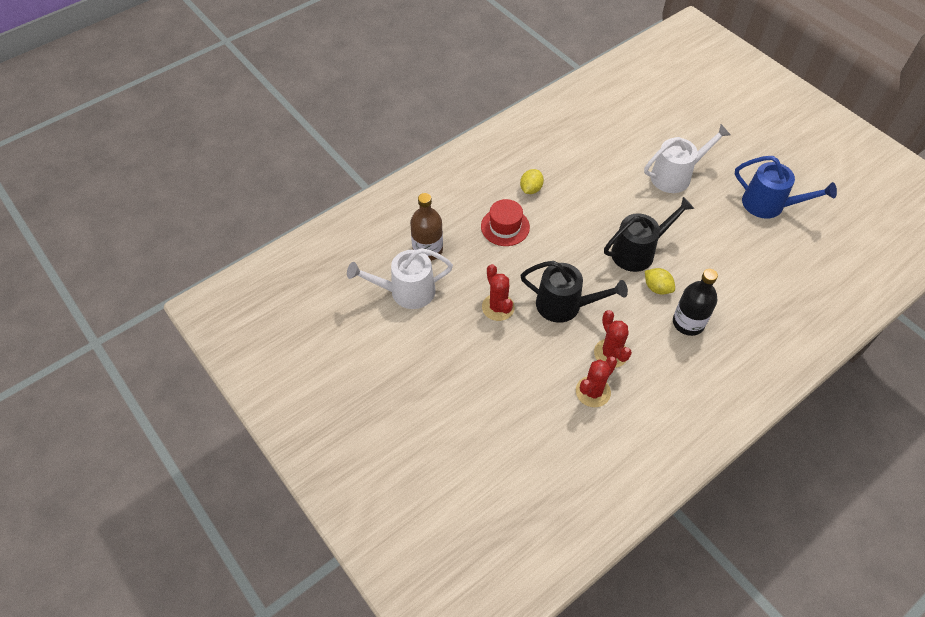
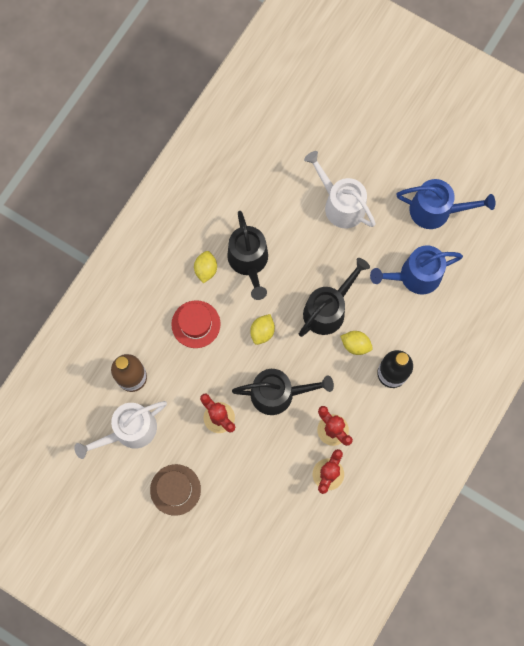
camera: 20 degrees left, 20 degrees up
white watering can [644,124,731,193] -> white watering can turned 90 degrees counterclockwise [304,151,376,228]
none -> brown hat [150,464,201,516]
none -> black watering can [227,211,268,300]
none -> yellow lemon [250,314,275,345]
none -> blue watering can [370,245,463,295]

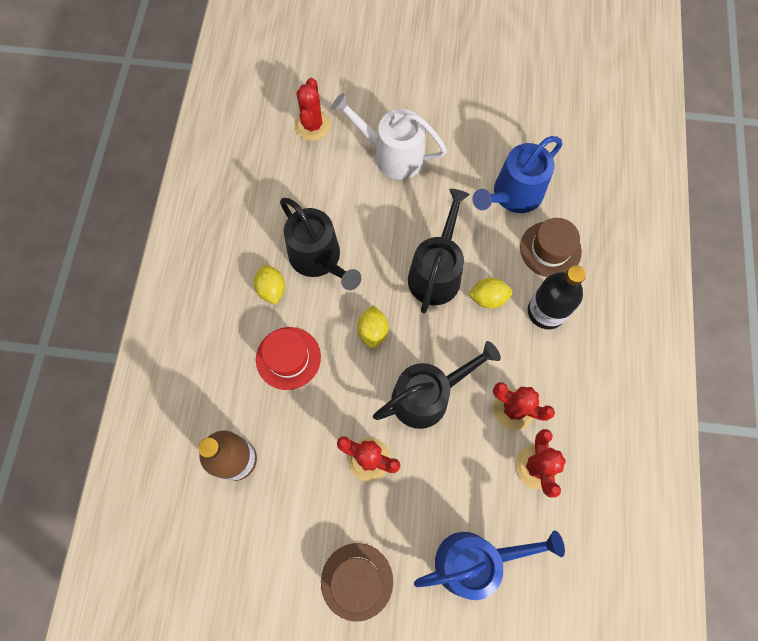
camera: 25 degrees left, 5 degrees down
white watering can [74,401,167,459] -> none
blue watering can [396,179,495,229] -> blue watering can moved to [414,531,565,600]
none -> red cactus [295,78,331,141]
none -> brown hat [520,218,582,277]

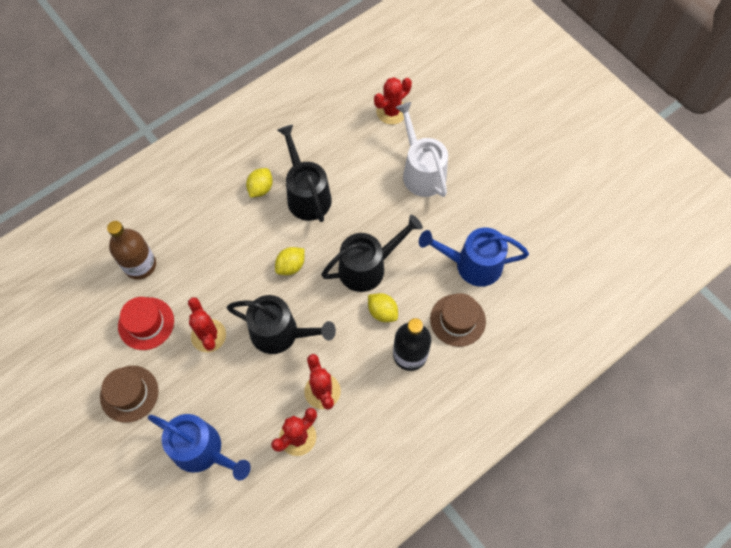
camera: 45 degrees right, 5 degrees down
red hat [256,327,321,390] -> red hat moved to [118,297,174,350]
black watering can [280,198,361,290] -> black watering can turned 150 degrees clockwise [277,125,332,222]

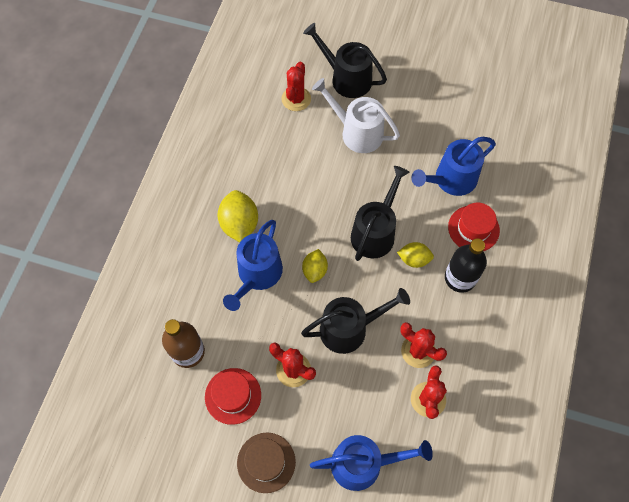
camera: 35 degrees left, 0 degrees up
yellow lemon [246,168,273,198] -> yellow lemon [218,190,258,242], size x1.61
black watering can [277,125,332,222] -> black watering can moved to [303,23,387,98]
brown hat [430,293,486,347] -> red hat [448,203,500,251]
none -> blue watering can [223,220,283,311]

